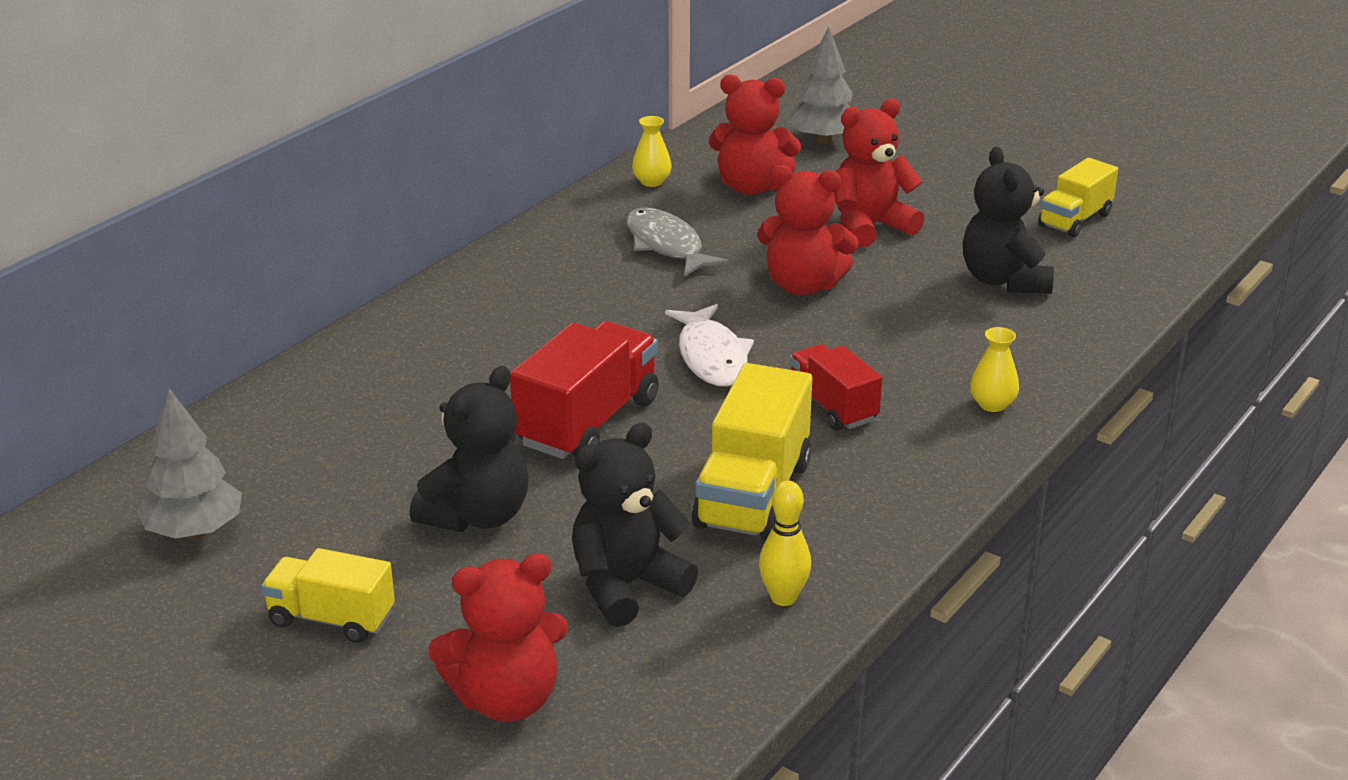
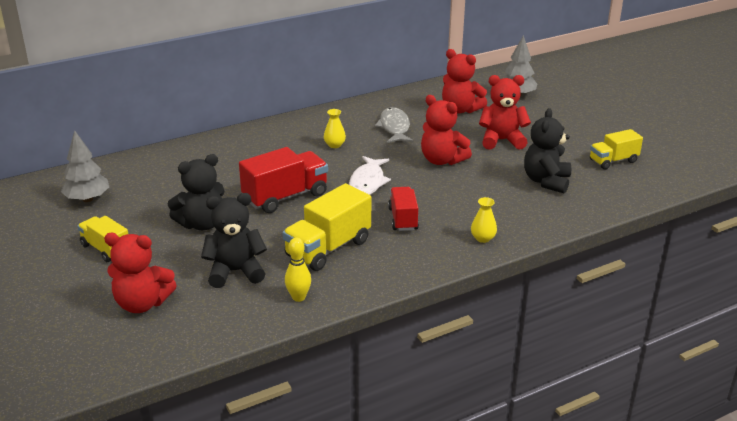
camera: 25 degrees right, 0 degrees up
yellow vase [632,116,672,187] -> yellow vase moved to [324,109,346,148]

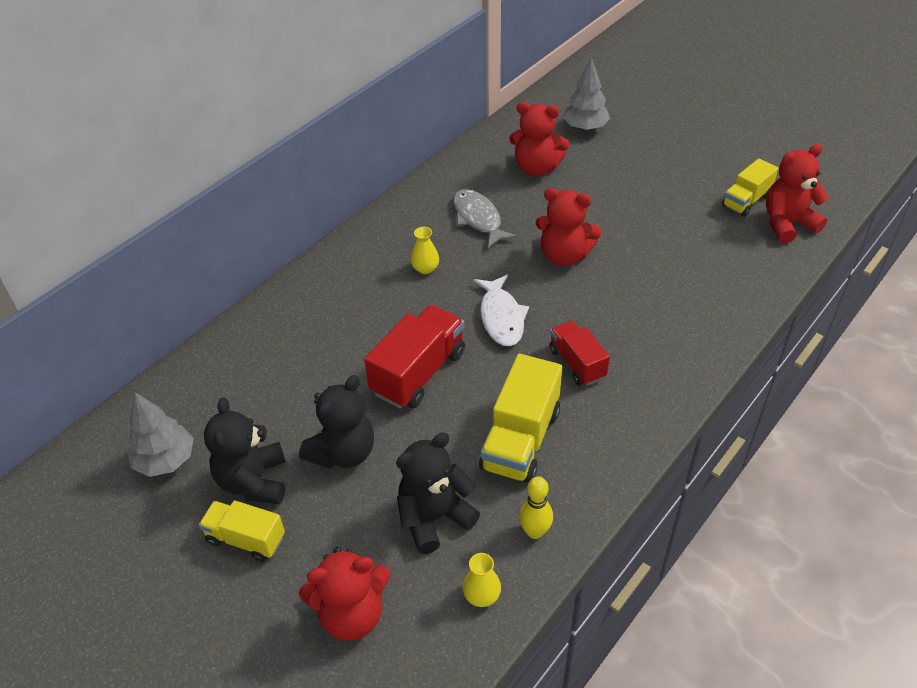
camera: 20 degrees left, 15 degrees up
yellow vase [471,197,497,243] -> yellow vase moved to [462,553,501,607]
red teddy bear [479,75,531,150] -> red teddy bear moved to [766,144,829,244]
black teddy bear [524,108,571,194] -> black teddy bear moved to [204,397,286,505]

